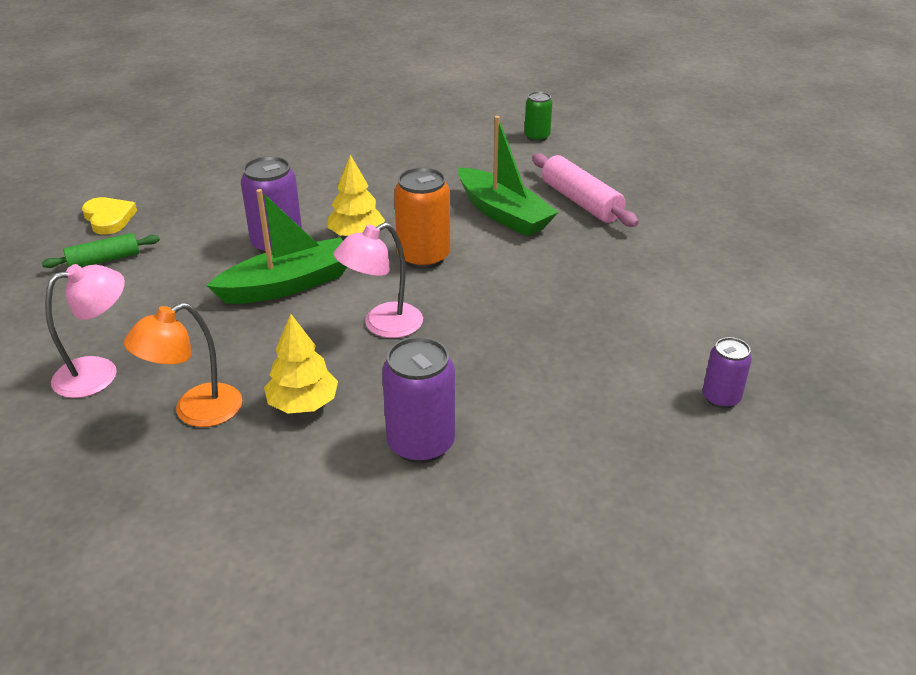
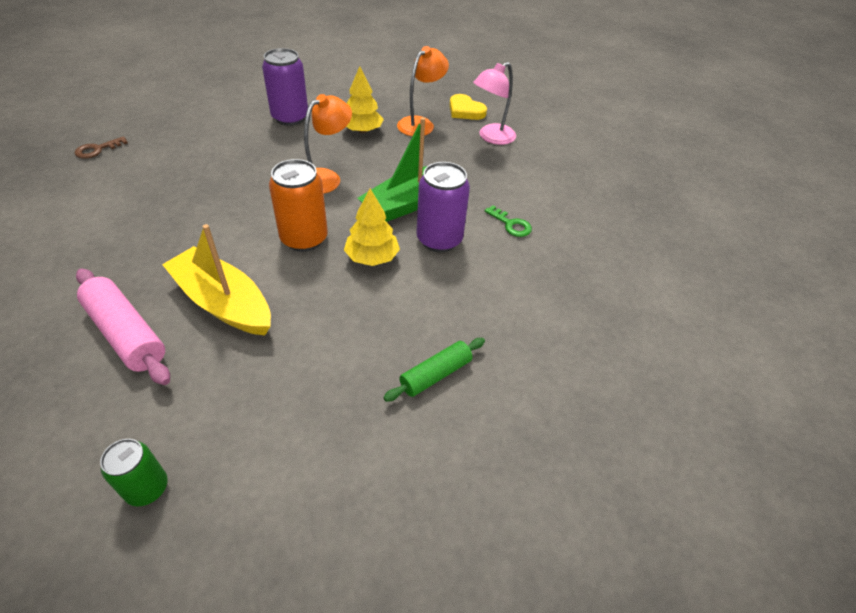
camera: 165 degrees right, 10 degrees up
green rolling pin [42,233,160,268] -> green rolling pin moved to [383,338,485,402]
yellow heart [82,197,137,235] -> yellow heart moved to [449,94,487,120]
pink lamp [333,223,423,338] -> orange lamp [304,94,352,193]
green boat [458,116,559,237] -> yellow boat [162,224,271,335]
purple can [702,337,752,409] -> brown key [75,136,128,159]
none -> green key [485,205,532,237]

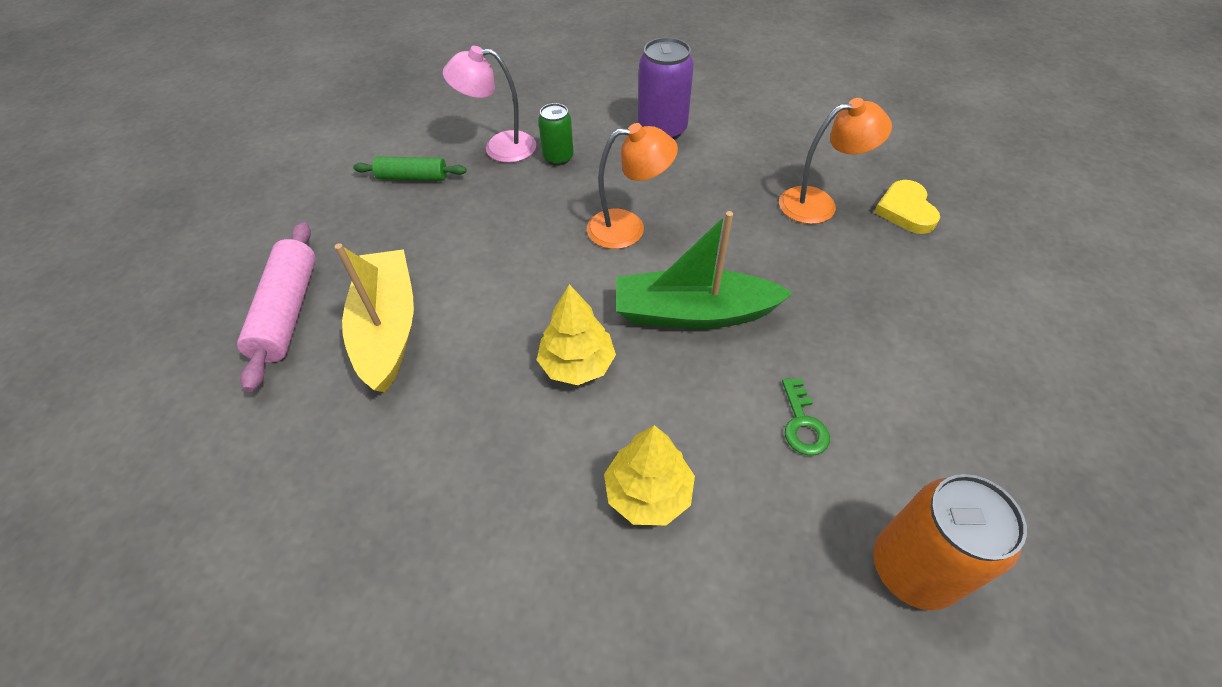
camera: 45 degrees right, 5 degrees up
brown key [75,136,128,159] -> none
green can [100,439,168,506] -> green can moved to [538,103,574,166]
orange can [269,159,328,252] -> orange can moved to [873,474,1027,610]
yellow tree [346,66,384,133] -> yellow tree moved to [604,425,695,525]
green rolling pin [383,338,485,402] -> green rolling pin moved to [353,156,467,181]
purple can [416,162,470,252] -> none
pink lamp [473,62,516,145] -> pink lamp moved to [443,46,536,163]

